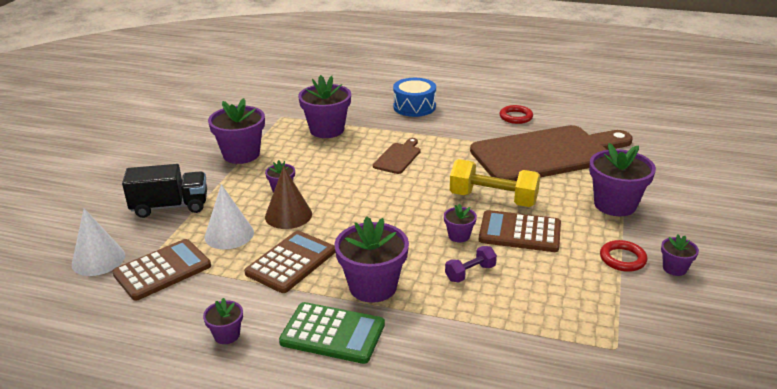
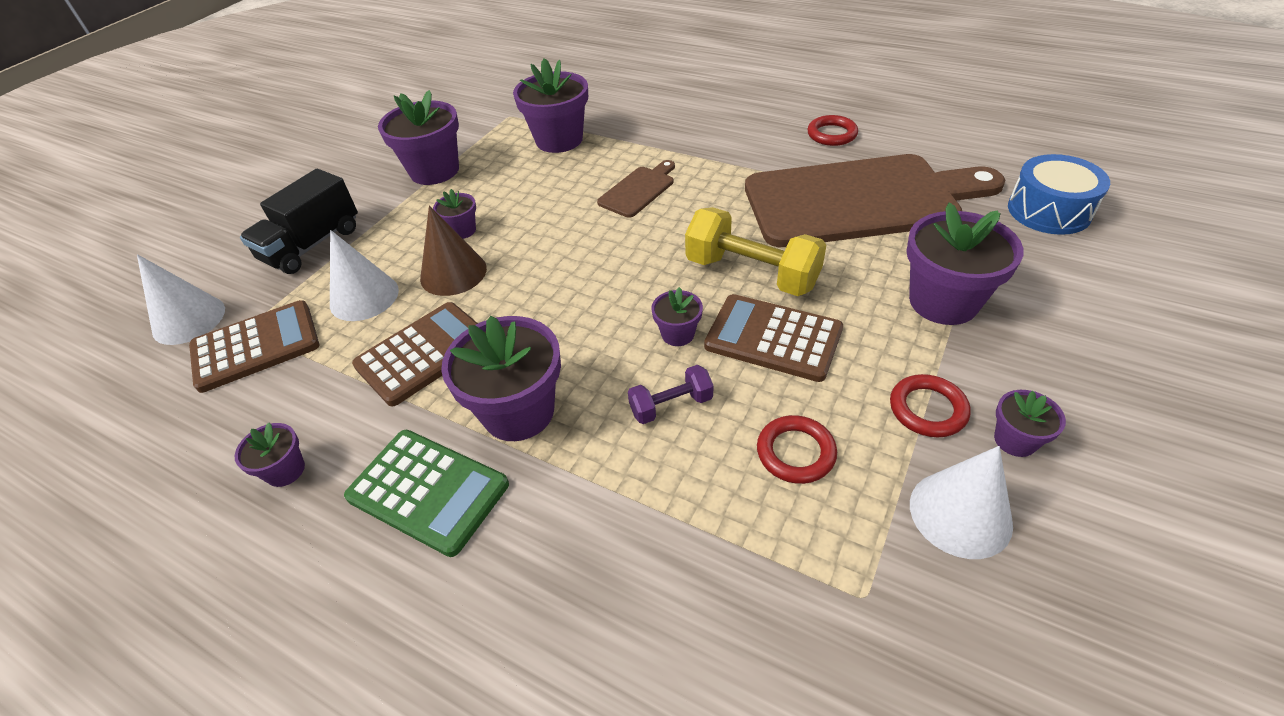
camera: 15 degrees right, 15 degrees up
black truck [122,164,207,218] -> black truck turned 120 degrees clockwise [240,169,358,274]
blue drum [393,78,436,117] -> blue drum moved to [1008,154,1110,235]
none -> red ring [757,415,837,484]
none -> white cone [910,446,1013,559]

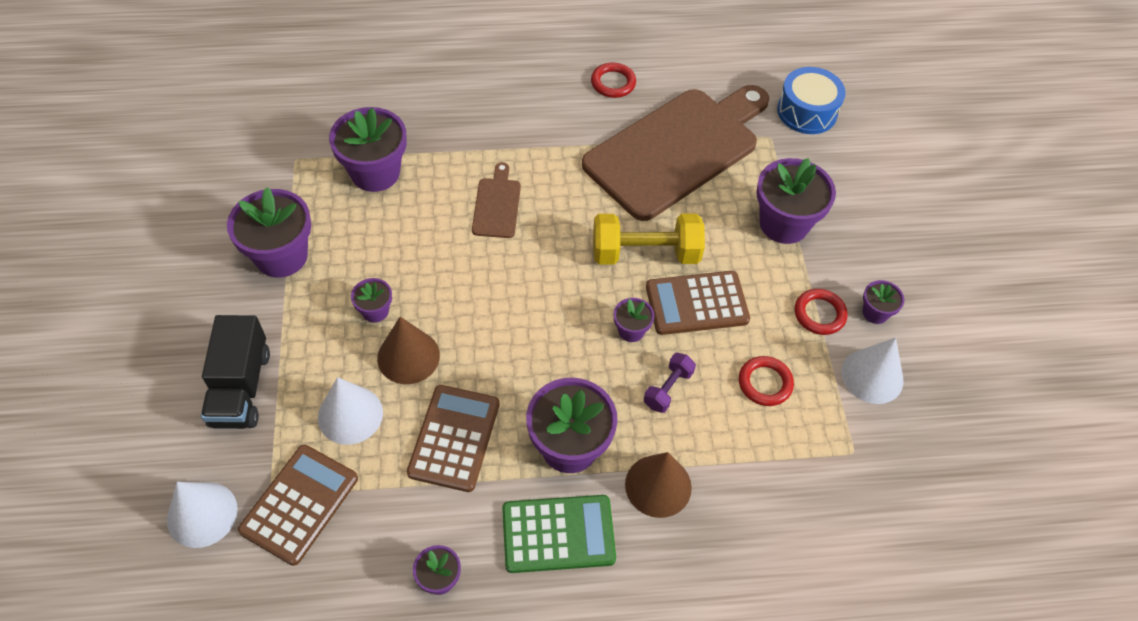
camera: 40 degrees left, 10 degrees up
none -> brown cone [625,452,692,518]

